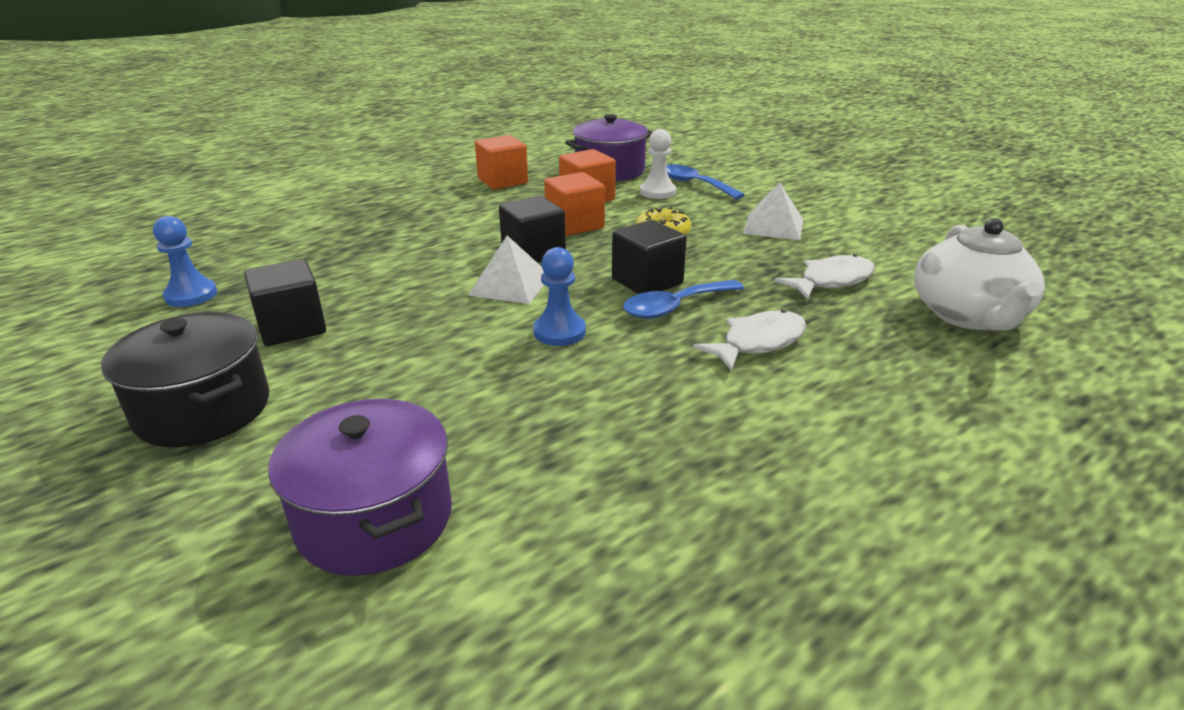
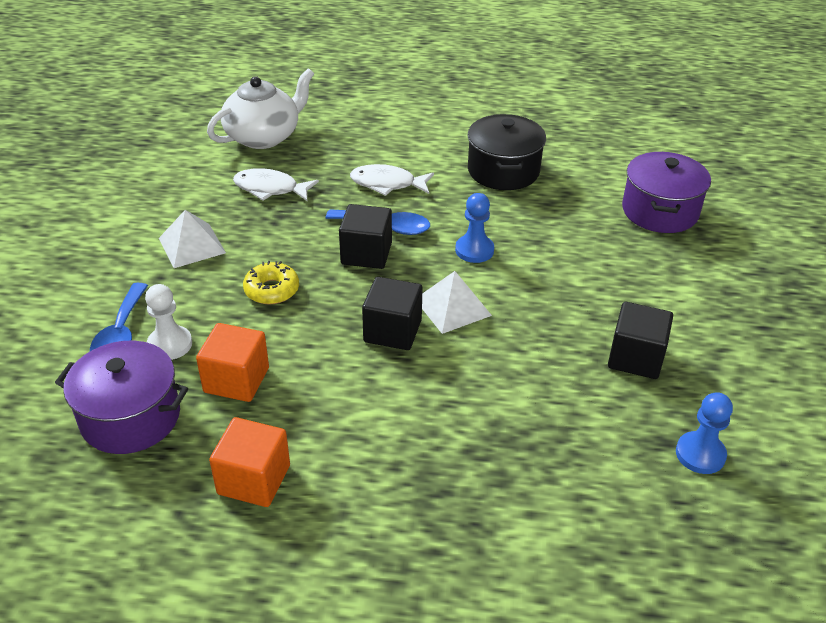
camera: 135 degrees left, 10 degrees up
black pot [101,312,269,447] -> black pot moved to [468,114,546,190]
orange cube [544,172,605,236] -> none

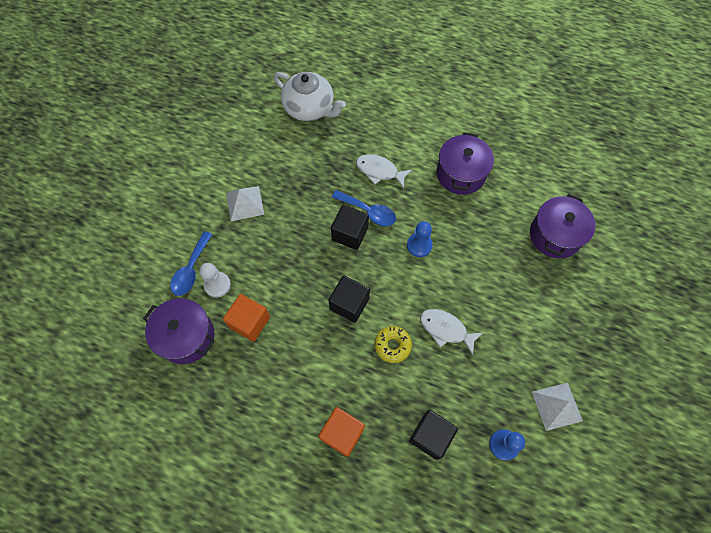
camera: 15 degrees right, 25 degrees up
white teapot [207,68,314,149] -> white teapot turned 60 degrees clockwise [274,72,346,121]
orange cube [209,417,290,507] -> orange cube moved to [318,407,365,457]
white fish [233,168,319,201] -> white fish moved to [420,309,484,355]
yellow donut [243,261,299,304] -> yellow donut moved to [375,326,412,363]
white pyramid [422,271,492,334] -> white pyramid moved to [532,383,583,431]
black pot [468,114,546,190] -> purple pot [437,132,494,195]
black cube [608,302,673,379] -> black cube moved to [409,410,458,460]

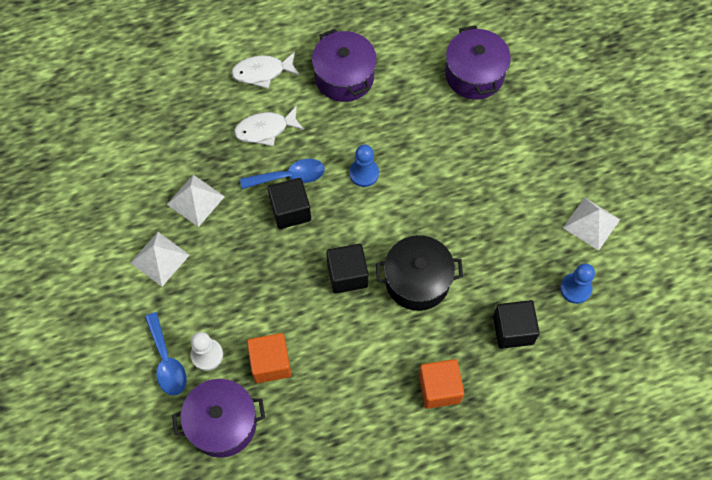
camera: 40 degrees left, 0 degrees up
white teapot [274,72,346,121] -> none
yellow donut [375,326,412,363] -> black pot [376,235,463,311]
white fish [420,309,484,355] -> white fish moved to [231,52,300,89]
none -> white pyramid [167,175,225,227]

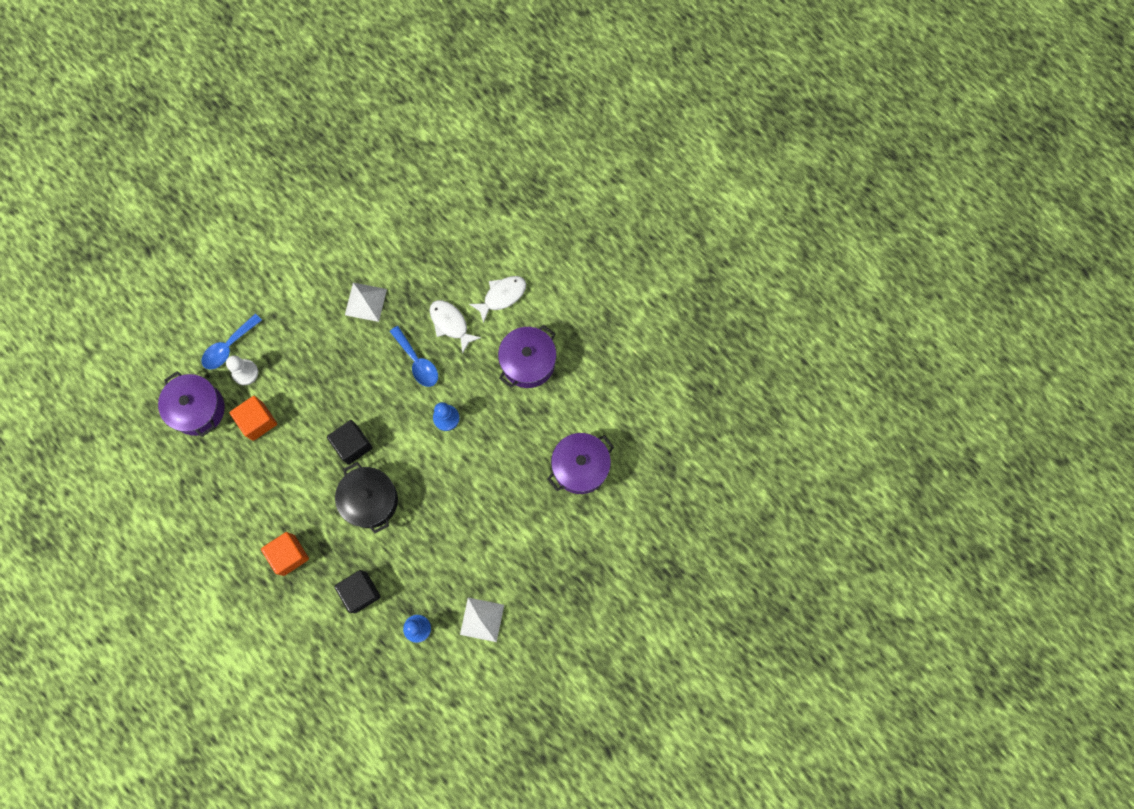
camera: 65 degrees right, 10 degrees up
white pyramid [130,232,190,286] -> none
white fish [231,52,300,89] -> white fish turned 90 degrees clockwise [469,276,526,324]
black cube [268,178,311,229] -> none

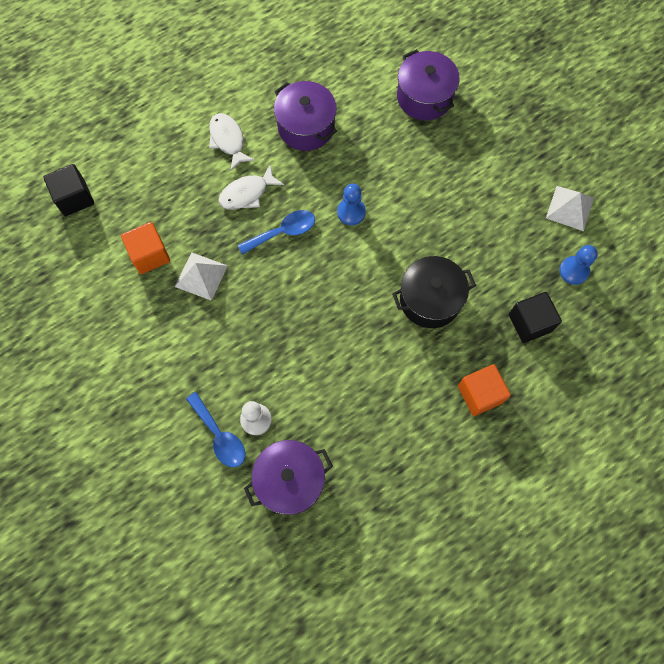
camera: 80 degrees left, 5 degrees down
orange cube [230,396,277,441] -> orange cube moved to [121,222,170,274]
black cube [327,420,373,465] -> black cube moved to [43,164,94,216]

